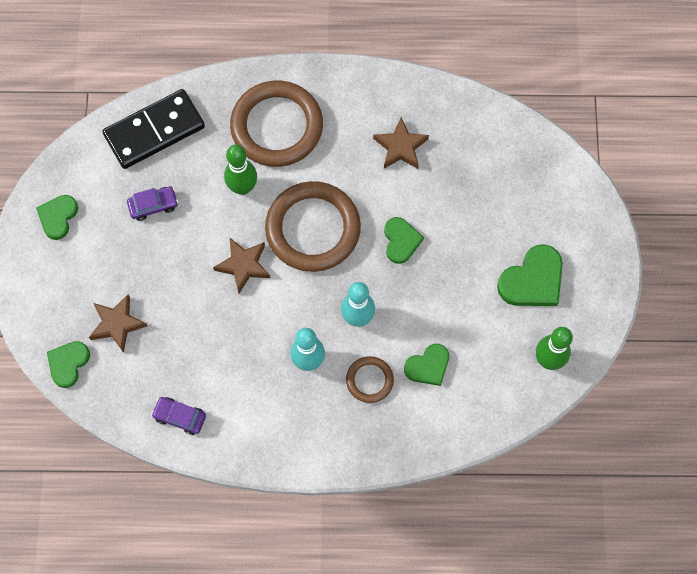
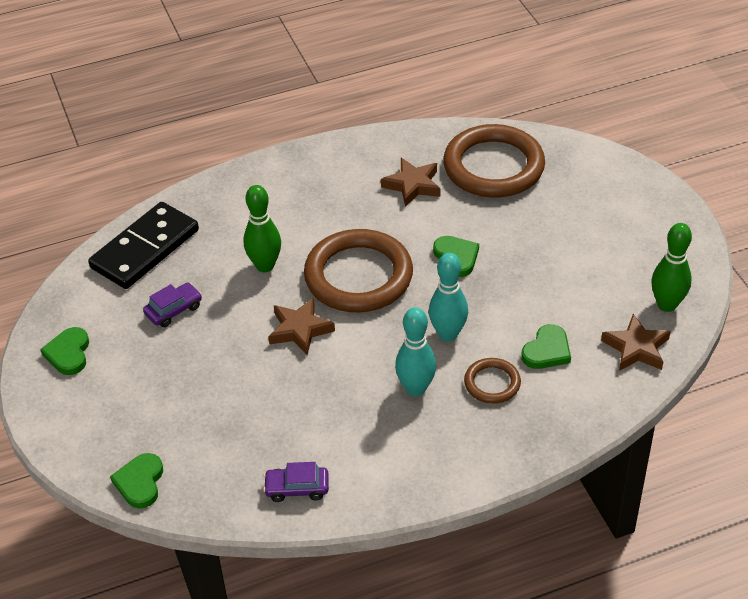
camera: 20 degrees left, 25 degrees down
brown star [89,295,147,353] -> brown star moved to [601,314,671,371]
brown ring [230,81,323,167] -> brown ring moved to [443,124,545,198]
green heart [497,244,563,306] -> none

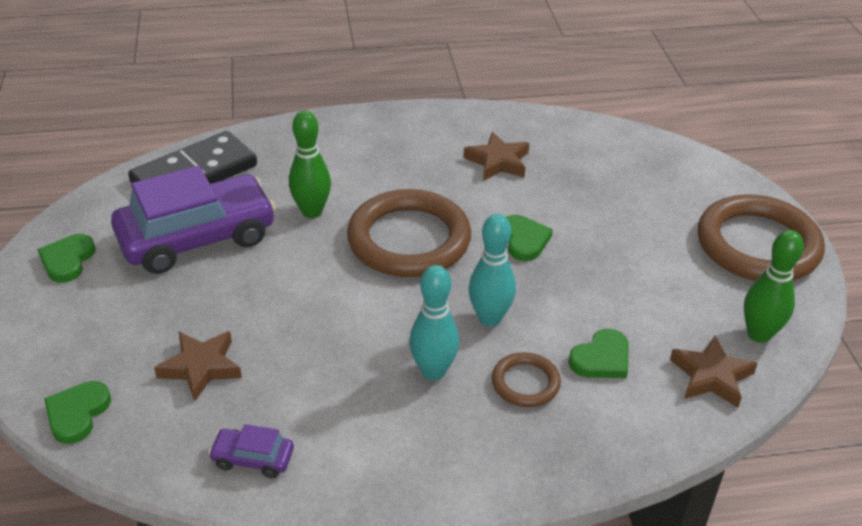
camera: 10 degrees right, 5 degrees down
purple car [143,283,202,327] -> purple car [111,165,276,274], size x2.37
brown star [268,298,335,355] -> brown star moved to [154,331,242,401]
brown ring [443,124,545,198] -> brown ring moved to [698,194,825,281]

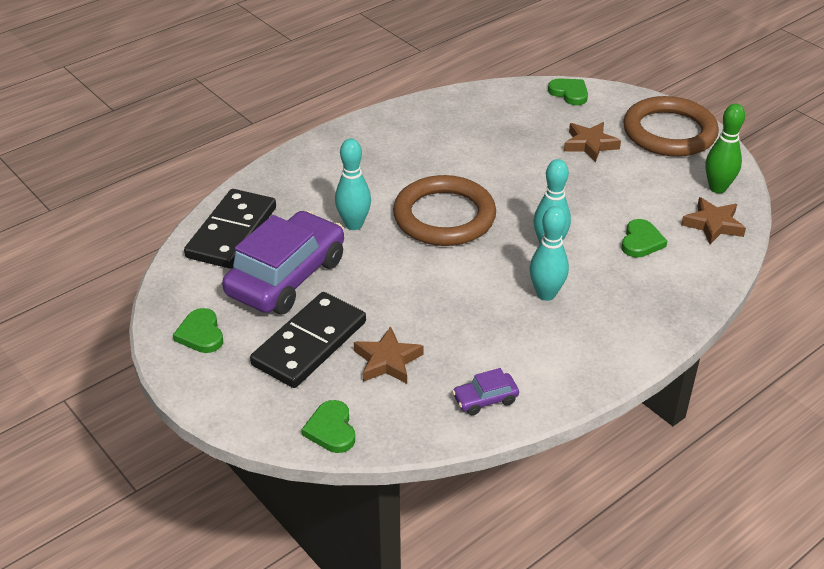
camera: 30 degrees left, 0 degrees up
green bowling pin [289,111,331,218] -> turquoise bowling pin [335,138,371,230]
brown star [463,132,529,181] -> brown star moved to [564,122,621,162]
brown ring [492,352,561,407] -> none
green heart [506,215,553,261] -> green heart moved to [548,78,588,105]
none -> black domino [250,292,366,388]

